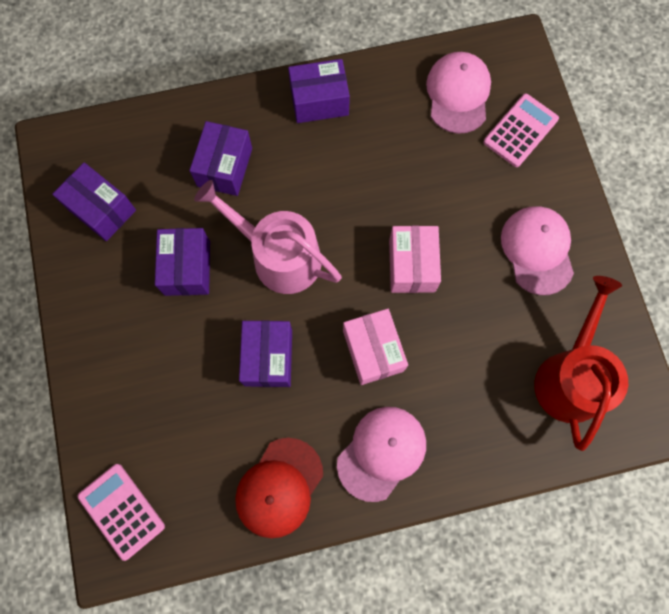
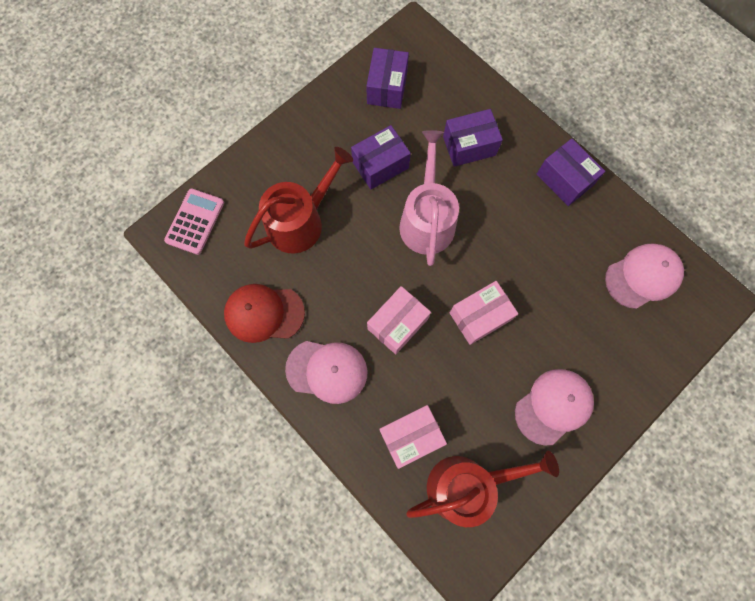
camera: 60 degrees right, 0 degrees up
purple box [239,320,292,387] -> none
pink calculator [483,94,559,167] -> none
none -> red watering can [244,147,353,254]
none -> pink box [379,405,447,469]

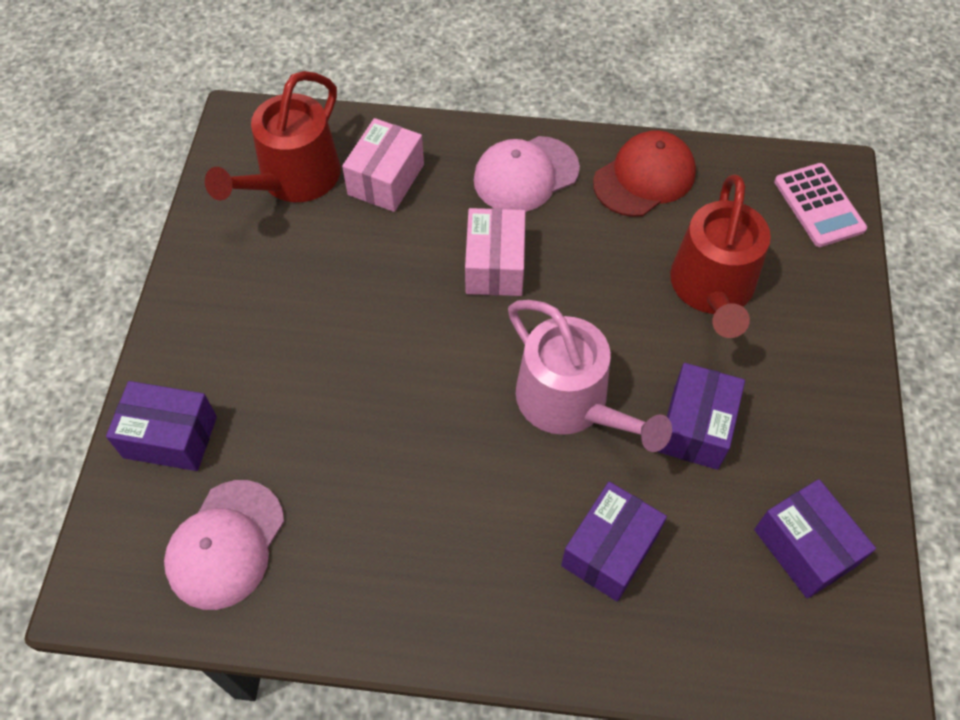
camera: 140 degrees right, 15 degrees down
pink box [450,281,518,345] -> none
pink cap [515,369,594,446] -> none
purple box [537,138,605,206] -> purple box moved to [106,381,217,471]

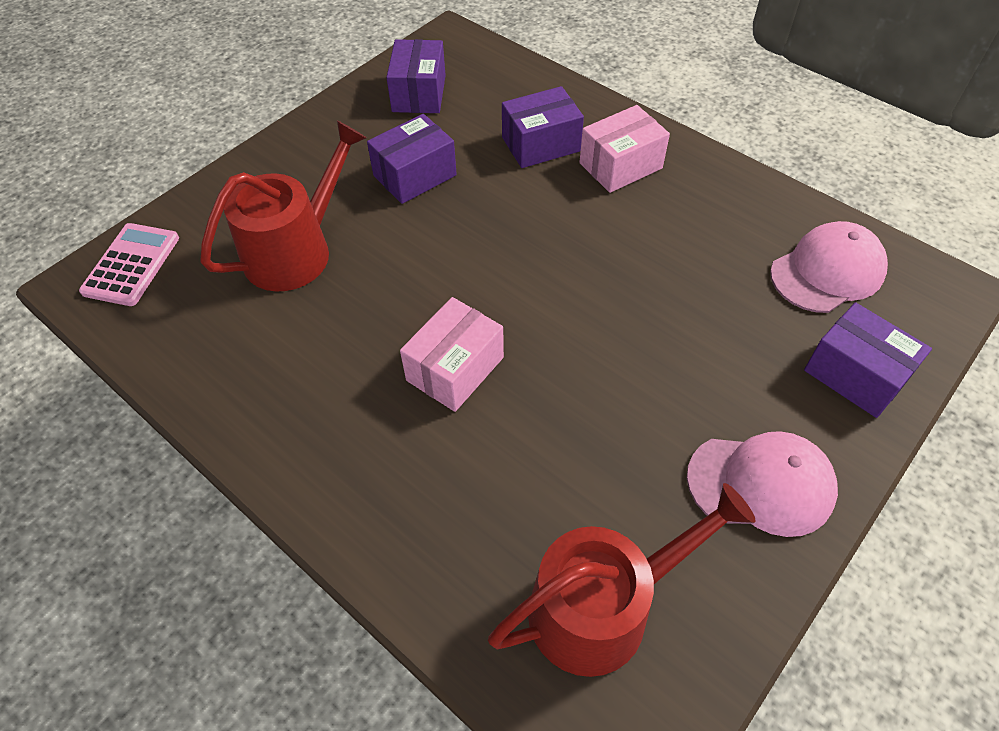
camera: 145 degrees left, 5 degrees down
pink box [342,118,424,212] -> pink box moved to [579,105,670,193]
pink cap [474,136,580,212] -> pink cap moved to [687,431,838,537]
pink watering can [508,300,672,452] -> none
red cap [593,130,696,217] -> none

